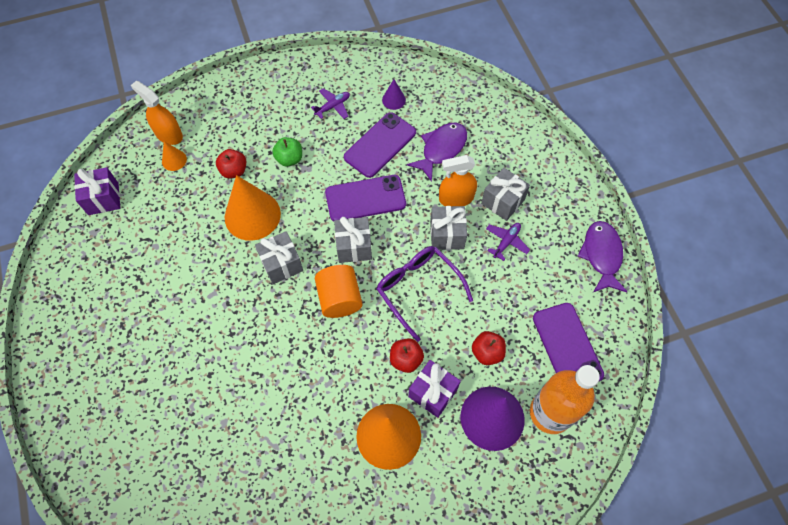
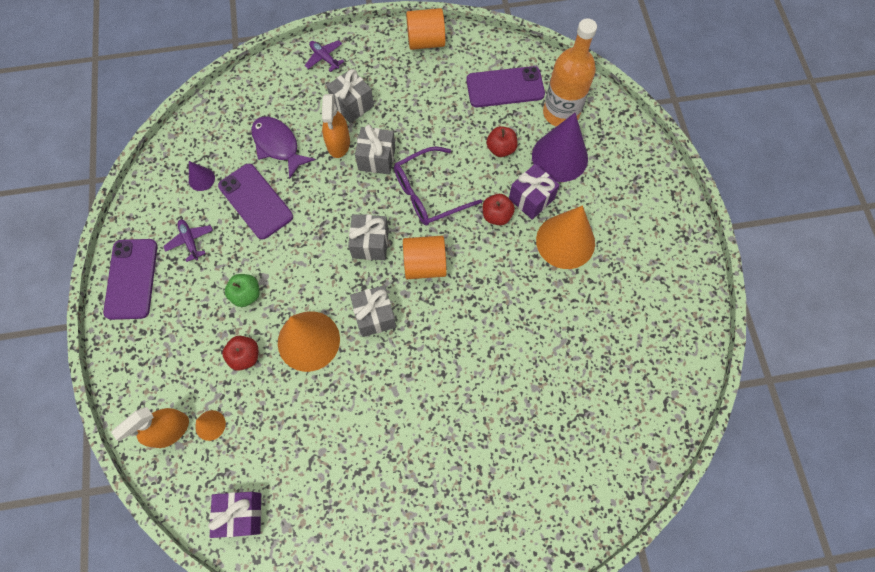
camera: 80 degrees left, 5 degrees up
purple phone [325,175,406,221] -> purple phone moved to [103,239,158,320]
purple plane [486,223,530,261] -> purple plane moved to [304,40,344,72]
purple fish [578,221,627,292] -> orange cylinder [406,8,445,50]

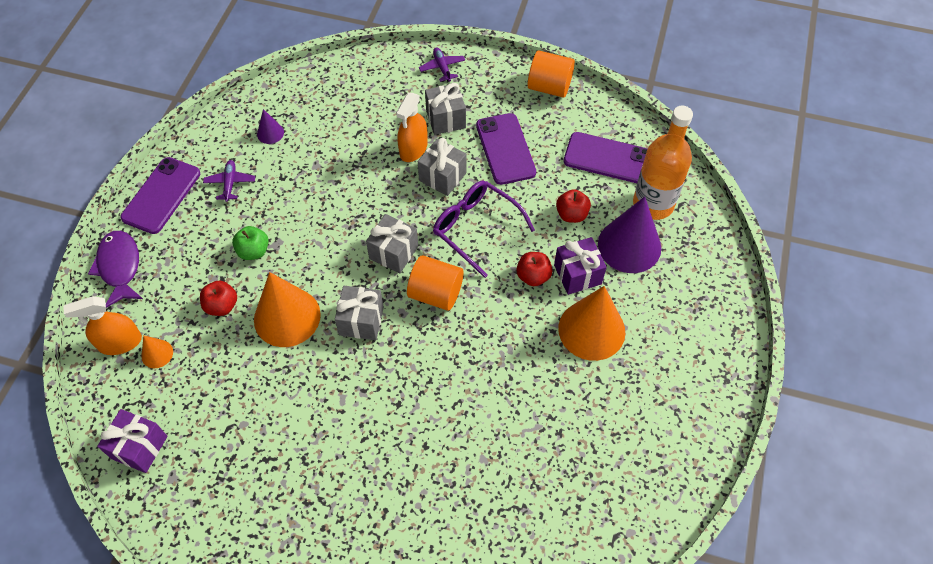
camera: 25 degrees right, 10 degrees down
purple phone [218,164,293,239] -> purple phone moved to [476,113,536,185]
purple fish [251,117,316,179] -> purple fish moved to [88,231,143,308]
purple glasses [394,146,482,226] -> purple glasses turned 45 degrees clockwise [433,180,535,278]

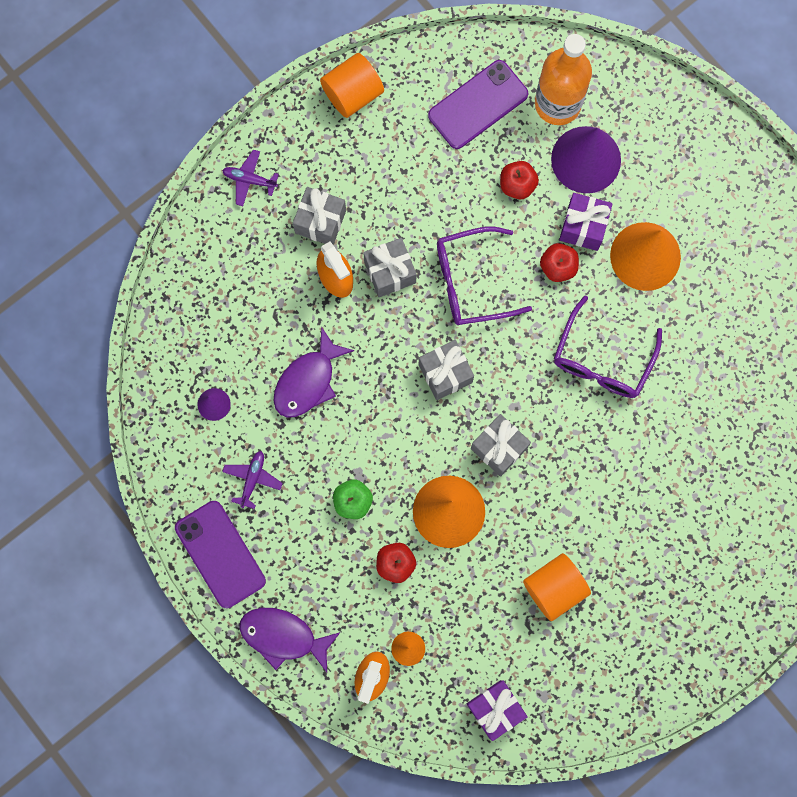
camera: 55 degrees left, 20 degrees up
purple plane [203,160,255,202] -> purple plane turned 75 degrees clockwise [222,451,283,509]
orange cylinder [407,255,464,311] -> orange cylinder moved to [523,553,591,621]
purple phone [476,113,536,185] -> none
none -> purple fish [273,327,354,418]
none -> purple glasses [554,295,662,398]

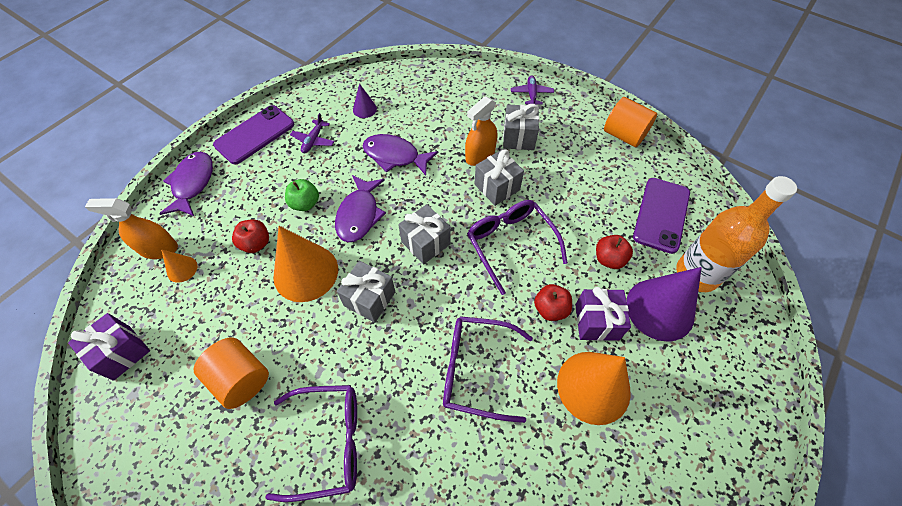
camera: 75 degrees right, 20 degrees down
purple plane [222,451,283,509] -> purple plane turned 105 degrees clockwise [290,113,335,153]
purple phone [428,60,528,149] -> purple phone turned 75 degrees clockwise [633,178,690,254]
none -> purple glasses [266,385,357,502]
none -> purple fish [335,175,386,242]

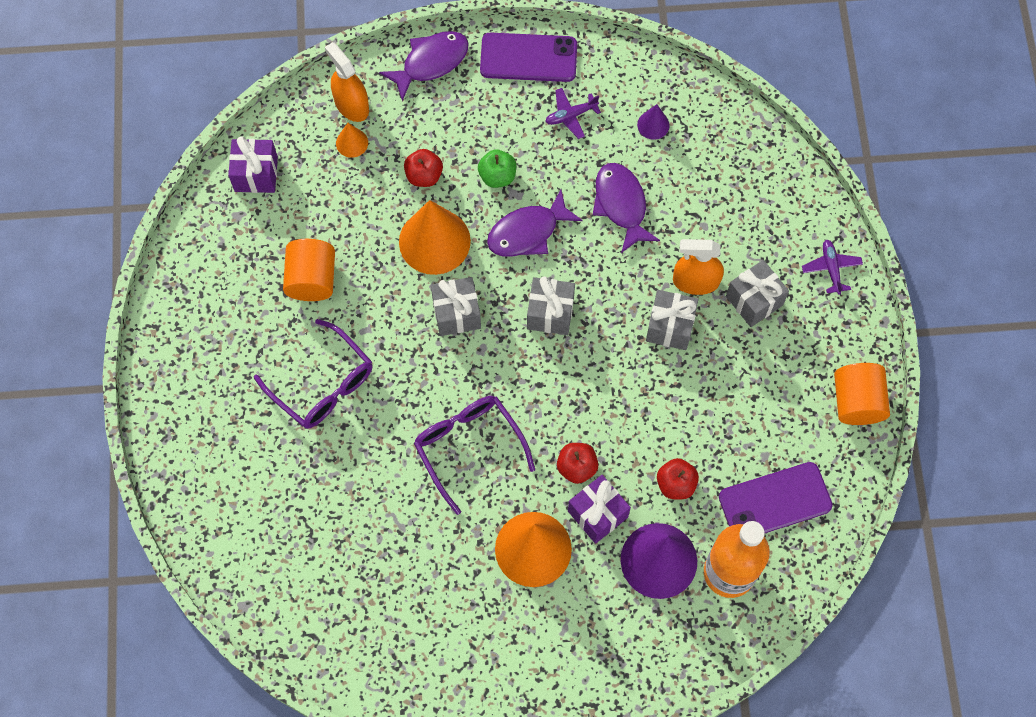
camera: 50 degrees right, 10 degrees up
purple glasses [467,200,568,295] -> none
purple plane [511,75,554,105] -> purple plane turned 60 degrees counterclockwise [802,239,863,295]

